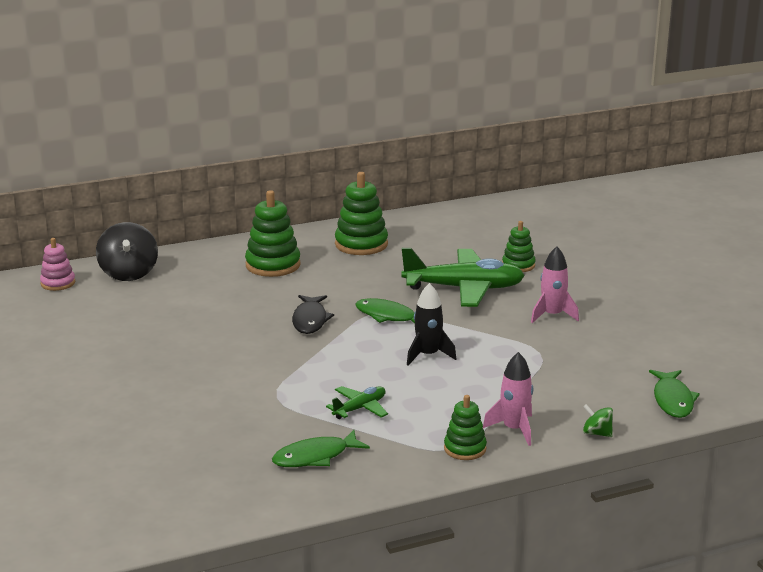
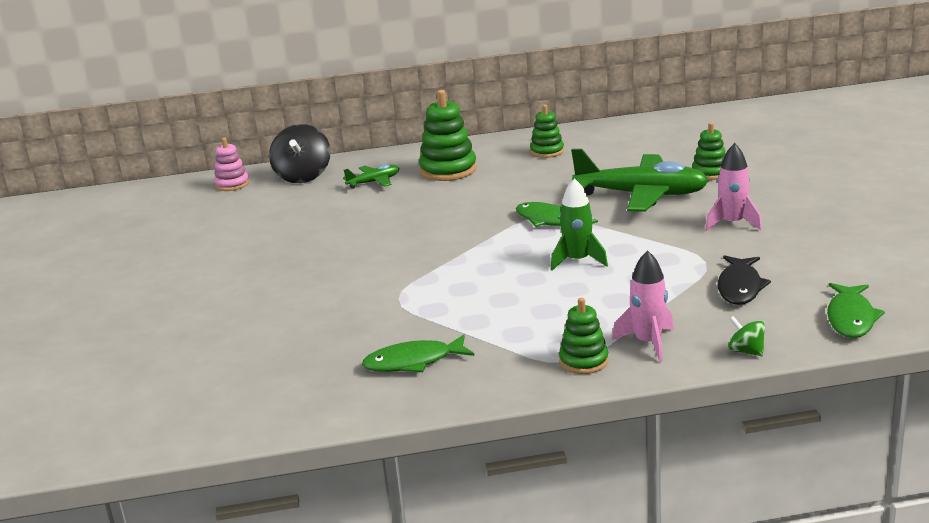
camera: 15 degrees right, 0 degrees up
black fish [292,295,334,334] -> black fish moved to [718,255,771,305]
green plane [326,386,388,419] -> green plane moved to [343,164,399,189]
green stacking toy [335,172,388,255] -> green stacking toy [530,105,564,158], size x0.60
black rocket [407,283,456,365] -> green rocket [551,178,608,271]

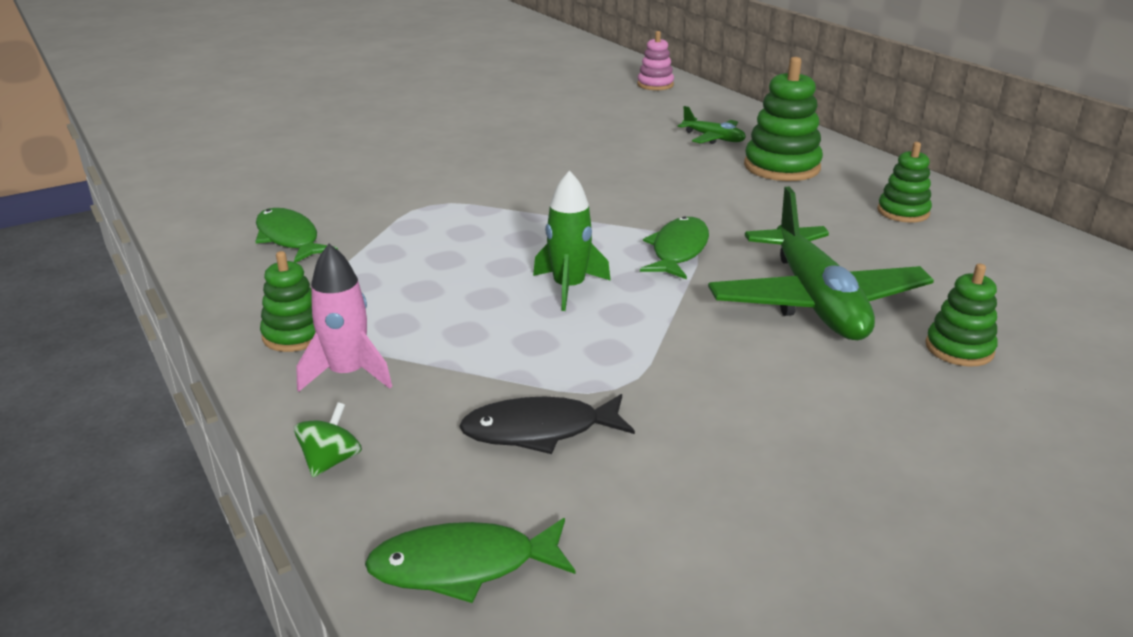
camera: 65 degrees right, 5 degrees up
black spinning top [269,124,331,183] -> none
pink rocket [705,143,762,231] -> none

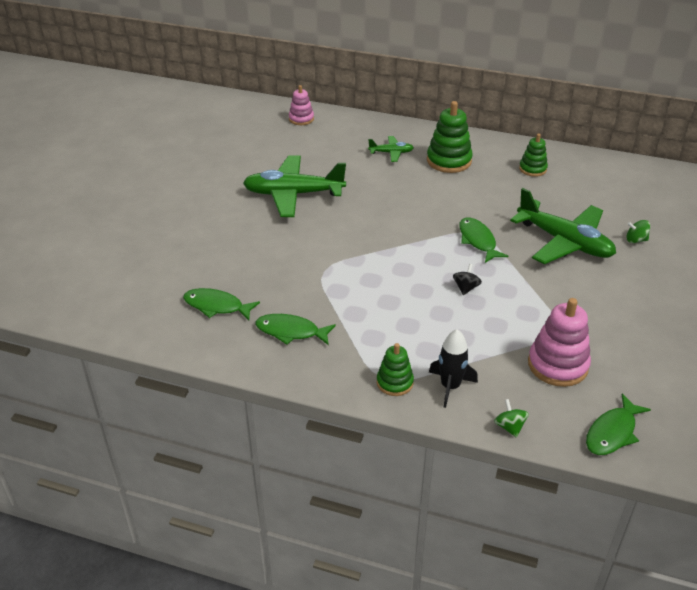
camera: 40 degrees left, 10 degrees up
pink rocket [296,244,392,392] -> black rocket [429,329,478,408]
black fish [459,394,635,454] -> pink stacking toy [528,298,591,387]
green rocket [533,170,611,311] -> black spinning top [453,264,482,295]
green stacking toy [926,264,998,366] -> green spinning top [626,220,650,243]
none -> green fish [183,288,260,320]
none -> green plane [243,155,346,217]

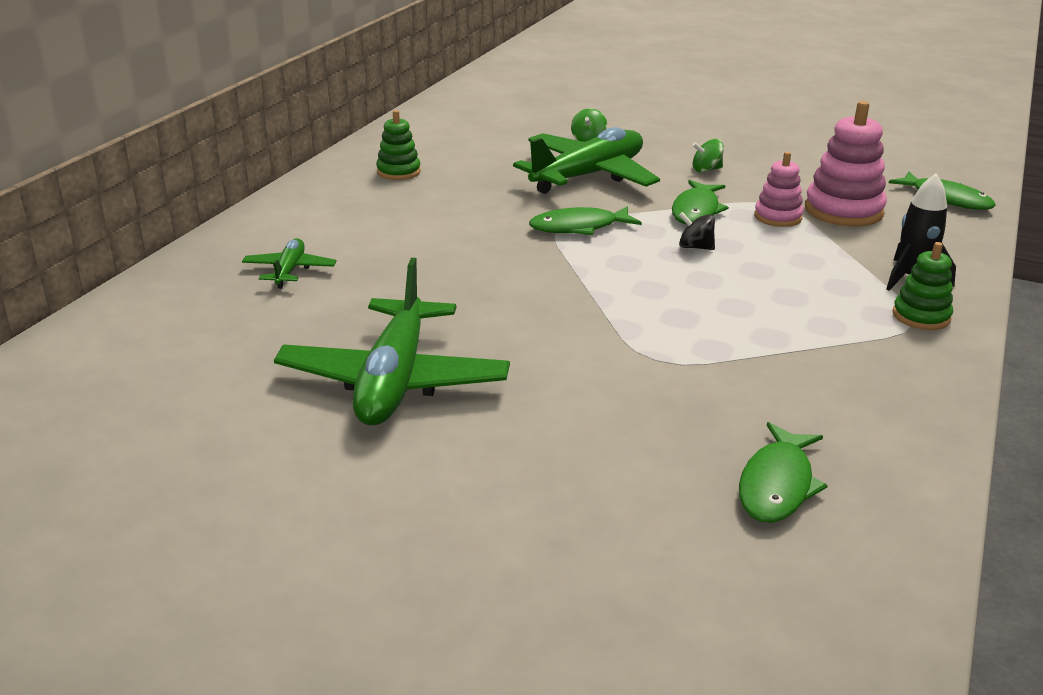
camera: 85 degrees left, 10 degrees down
green fish [255,314,336,345] -> green fish moved to [672,180,729,225]
pink stacking toy [289,85,314,125] -> pink stacking toy moved to [754,152,804,227]
green stacking toy [427,101,473,173] -> none
green spinning top [494,399,529,438] -> green spinning top moved to [692,139,724,173]

